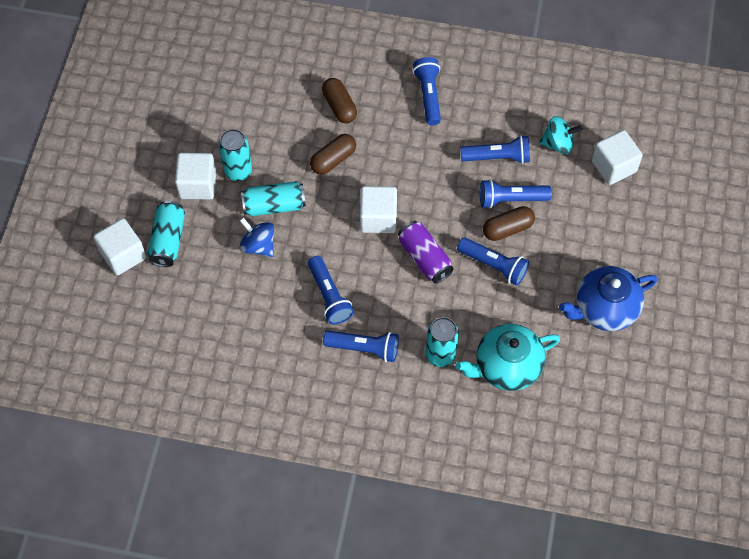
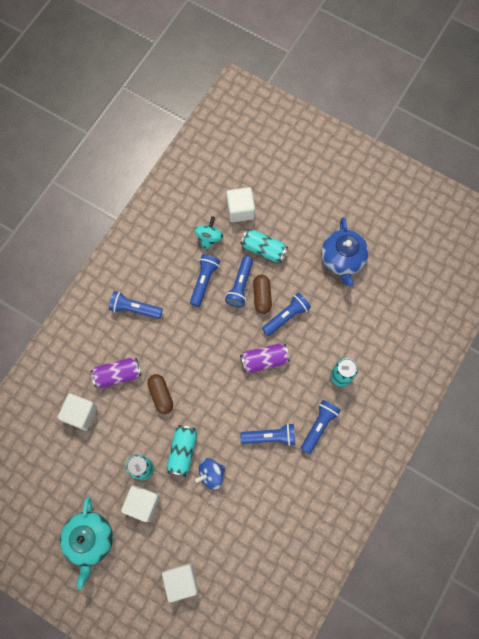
camera: 70 degrees left, 10 degrees up
turquoise can [148,201,185,267] -> turquoise can moved to [241,229,288,263]
brown capsule [322,78,357,124] -> purple can [91,358,141,388]
white cube [360,186,397,233] -> white cube moved to [58,393,98,431]
turquoise teapot [455,324,560,391] -> turquoise teapot moved to [60,497,113,590]

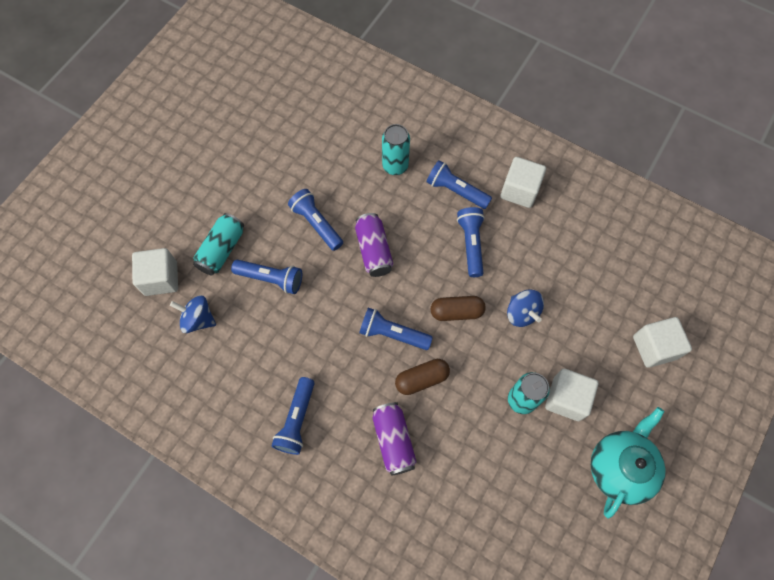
camera: 90 degrees left, 5 degrees down
white cube [58,393,98,431] -> white cube moved to [500,157,546,208]
turquoise teapot [60,497,113,590] -> turquoise teapot turned 60 degrees counterclockwise [591,407,665,518]
turquoise can [167,425,197,477] -> none
blue flashlight [190,254,220,307] -> blue flashlight moved to [359,308,433,350]
turquoise spinning top [195,216,223,250] -> blue spinning top [170,295,216,333]
brown capsule [253,275,272,314] -> brown capsule moved to [431,296,486,321]
blue teapot [321,217,369,287] -> none

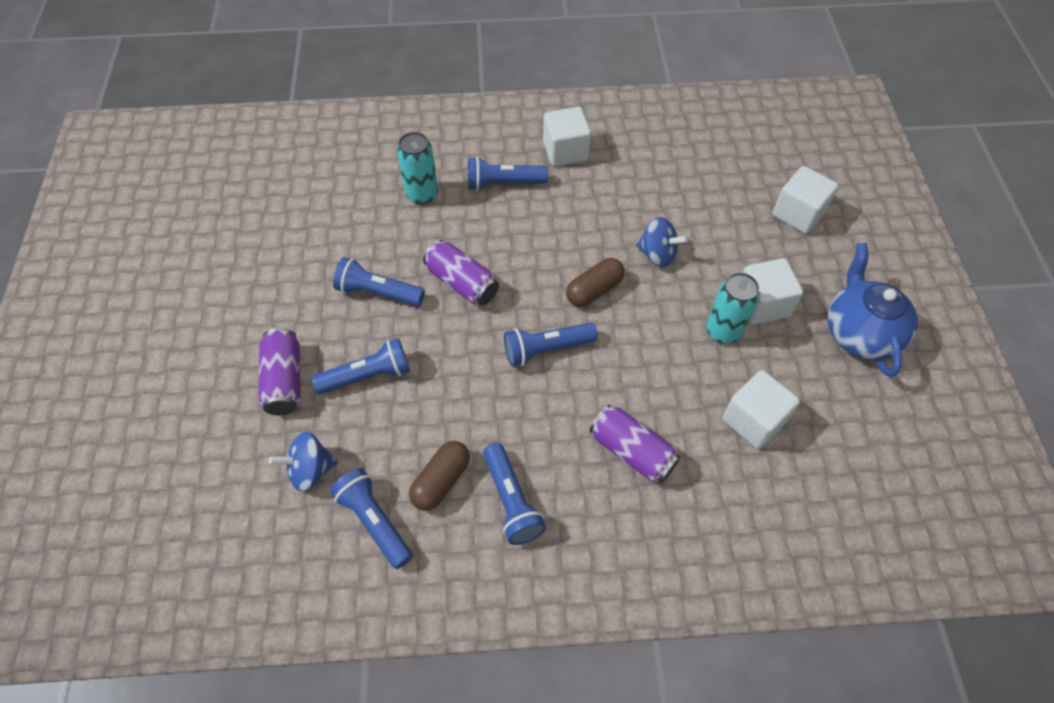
camera: 35 degrees left, 10 degrees down
white cube [132,248,178,296] -> white cube moved to [722,370,800,449]
turquoise can [193,213,244,276] -> purple can [259,328,300,415]
brown capsule [395,359,450,395] -> brown capsule moved to [409,441,470,511]
blue flashlight [457,207,485,277] -> blue flashlight moved to [330,468,413,569]
turquoise teapot [591,407,665,518] -> blue teapot [828,243,918,377]

